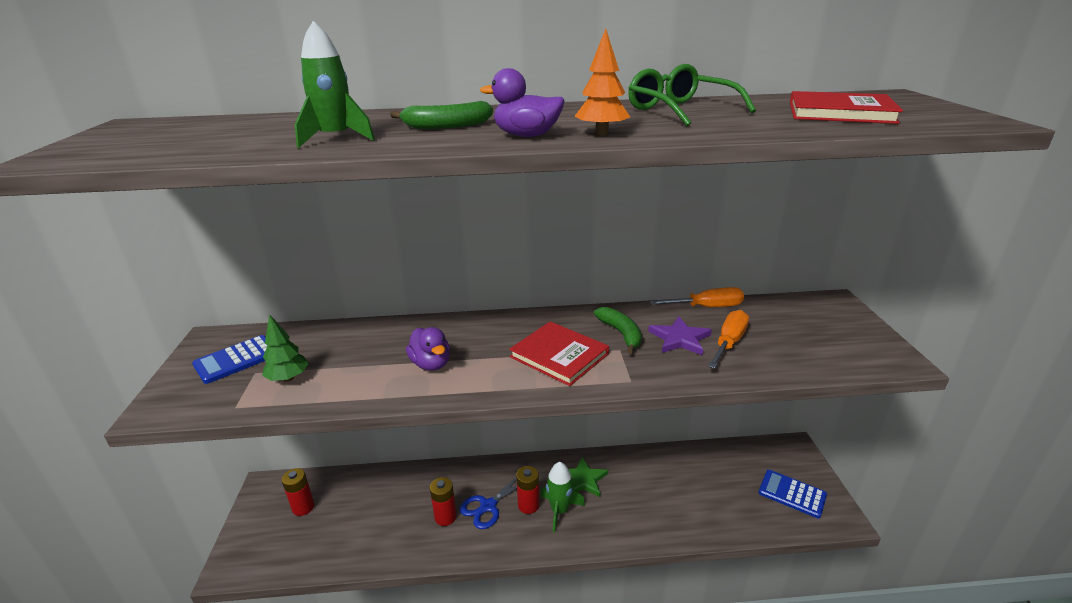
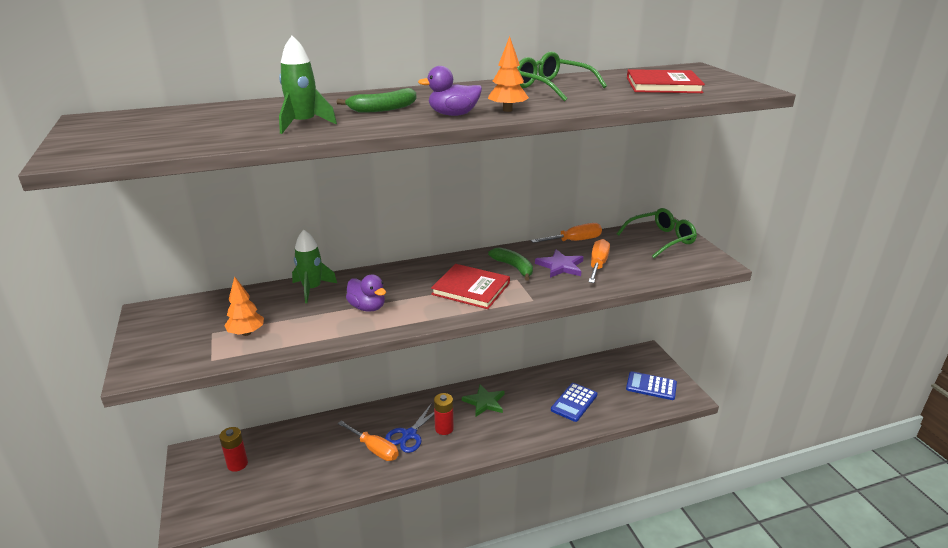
camera: 15 degrees left, 0 degrees up
blue calculator [192,335,267,384] -> blue calculator moved to [551,383,597,422]
green tree [262,314,309,382] -> orange tree [224,276,264,336]
red battery [430,477,457,526] -> orange screwdriver [338,421,399,461]
green rocket [541,462,585,533] -> green rocket moved to [292,230,337,303]
none -> green glasses [617,208,697,258]

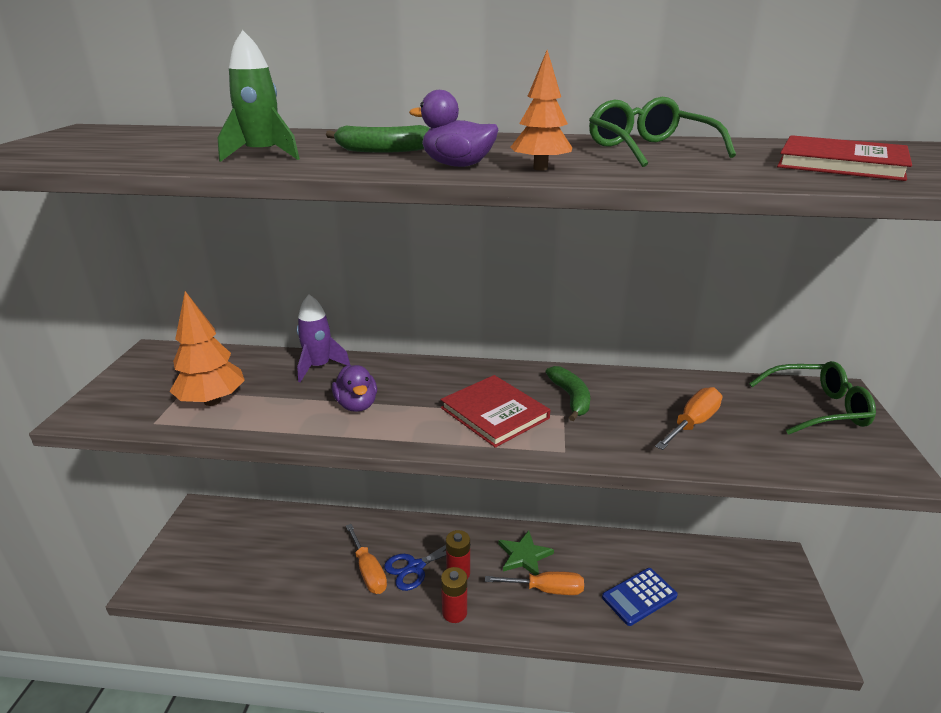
camera: 25 degrees right, 0 degrees up
red battery [219,427,248,472] -> red battery moved to [441,567,467,623]
orange tree [224,276,264,336] -> orange tree [169,291,245,406], size x1.55
green rocket [292,230,337,303] -> purple rocket [297,294,350,382]
orange screwdriver [531,223,602,243] -> orange screwdriver moved to [485,571,584,595]
purple star [535,249,584,278] -> none
blue calculator [626,371,677,400] -> none

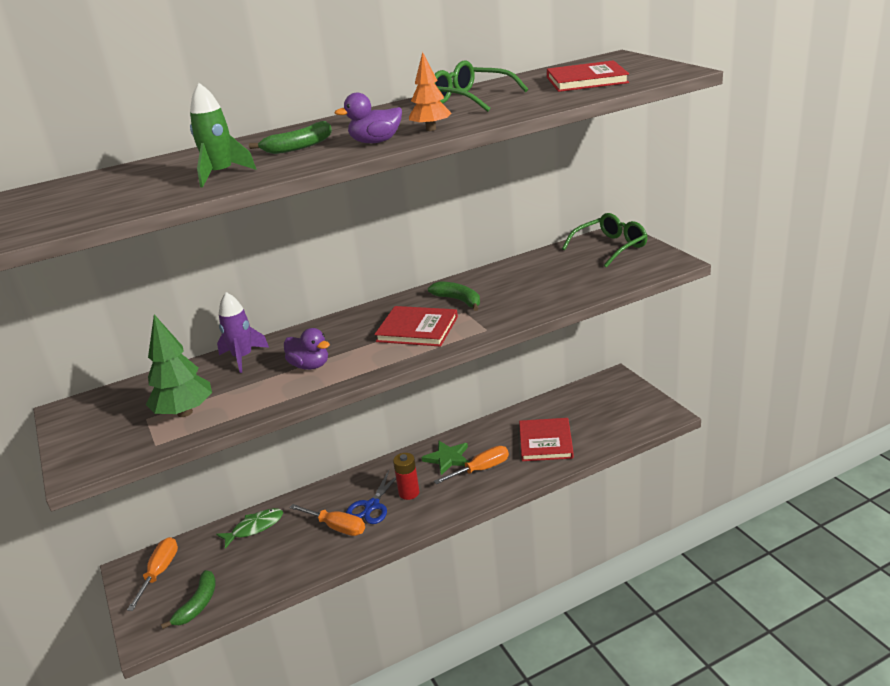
camera: 30 degrees left, 0 degrees up
orange tree [169,291,245,406] -> green tree [146,314,212,417]
red battery [441,567,467,623] -> none
blue calculator [602,568,678,626] -> red book [519,418,574,461]
orange screwdriver [655,387,722,450] -> orange screwdriver moved to [127,537,178,611]
none -> green banana [161,570,216,629]
none -> green fish [216,508,283,549]

